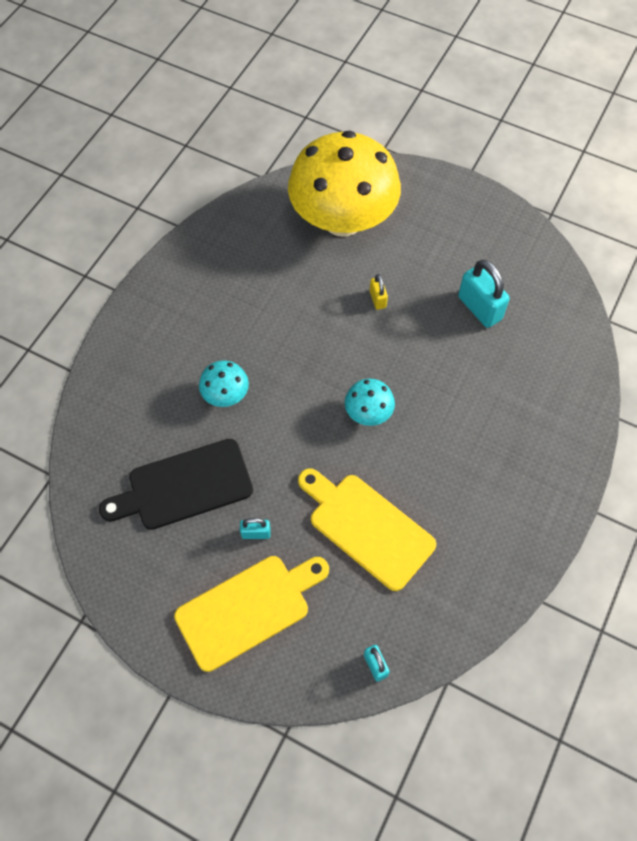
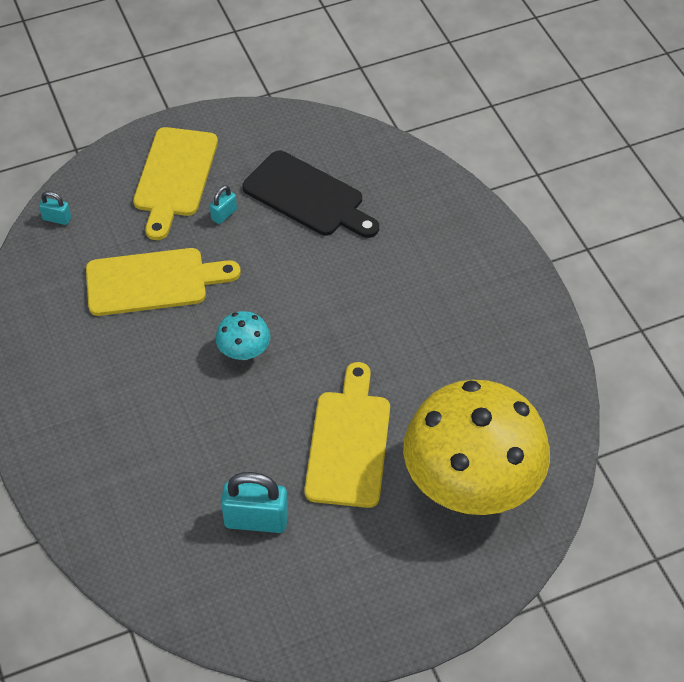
camera: 130 degrees right, 10 degrees down
black cutting board [99,439,253,530] -> black cutting board turned 105 degrees clockwise [243,151,379,238]
turquoise mushroom [199,360,249,407] -> none
yellow padlock [370,274,388,310] -> yellow cutting board [305,362,390,508]

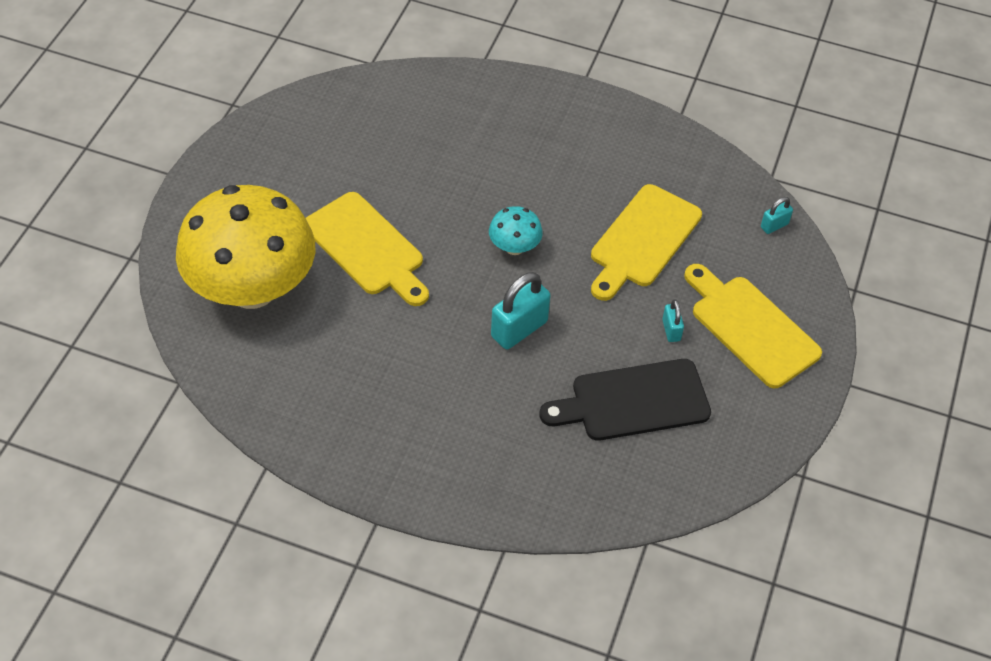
camera: 130 degrees right, 0 degrees up
turquoise padlock [221,472,288,533] -> turquoise padlock moved to [491,272,551,349]

